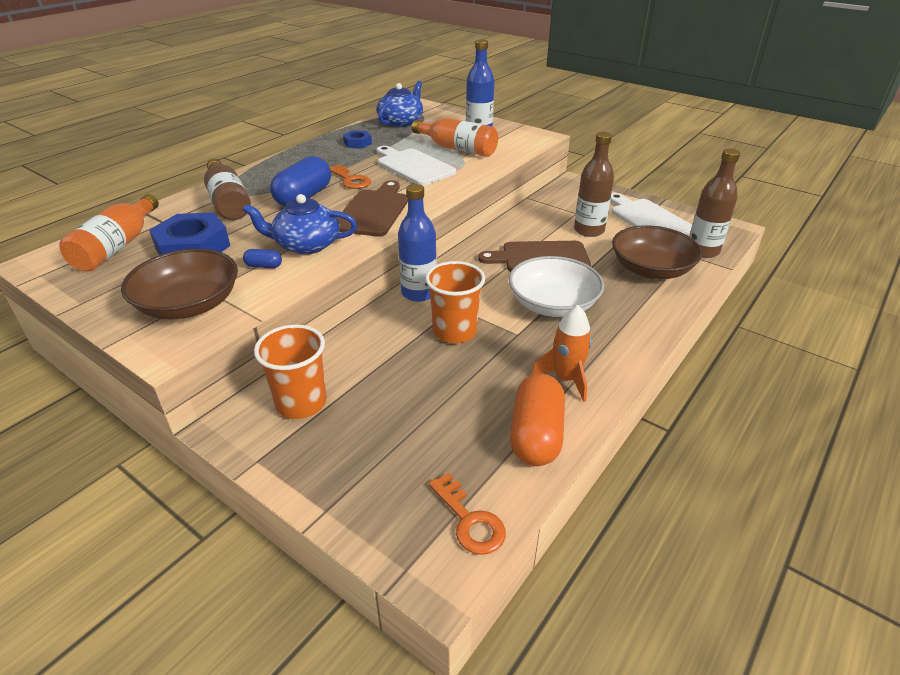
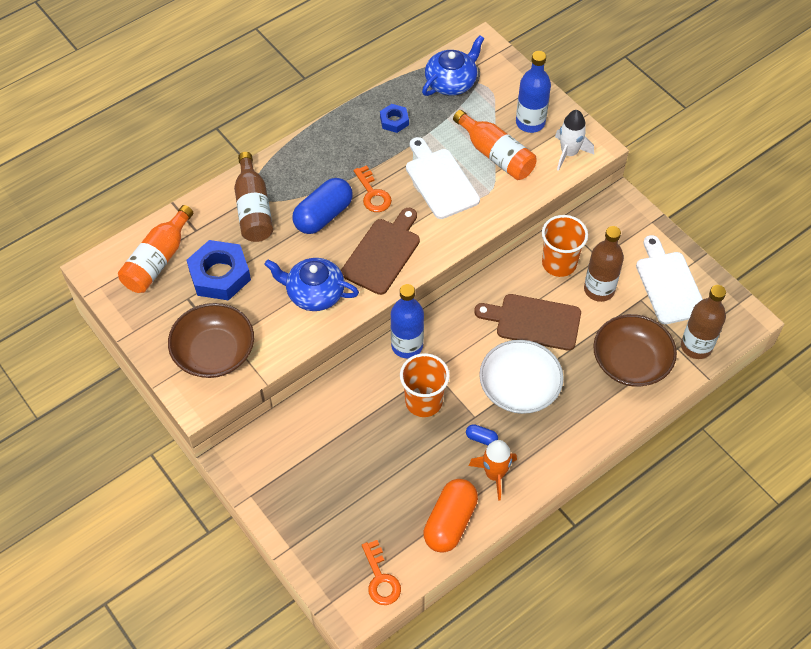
camera: 15 degrees right, 20 degrees up
blue capsule [243,249,282,268] -> blue capsule moved to [466,424,498,445]
orange cup [254,324,327,419] -> orange cup moved to [542,215,588,277]
none -> white rocket [555,110,594,171]

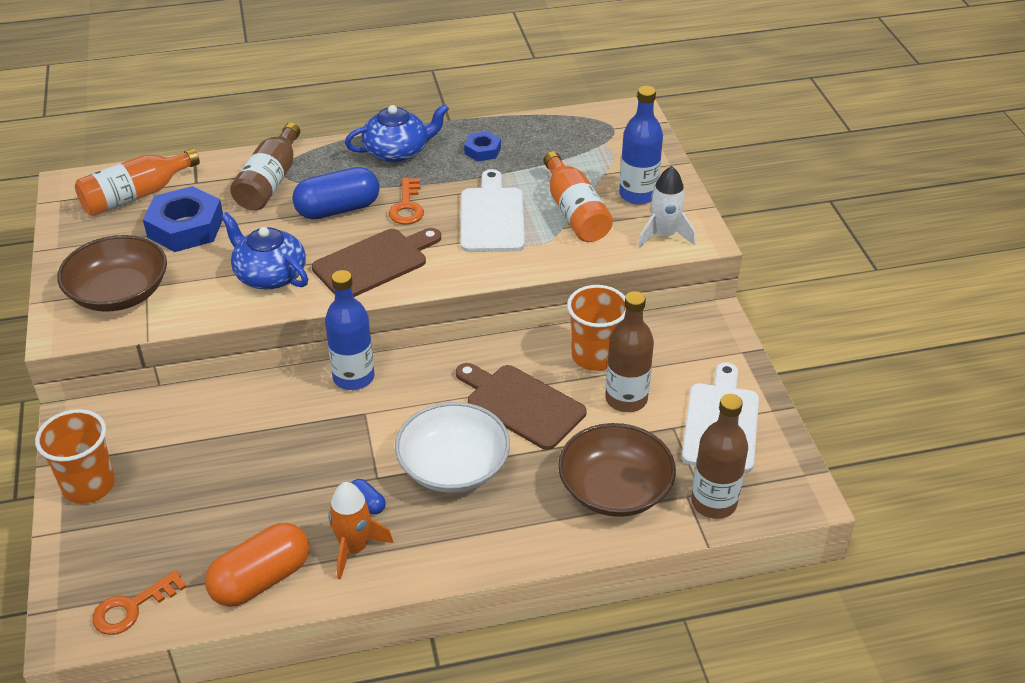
camera: 25 degrees right, 15 degrees down
orange key [362,540,401,605] -> orange key turned 45 degrees clockwise [92,570,187,635]
orange cup [400,353,450,417] -> orange cup moved to [35,409,115,504]
blue teapot [422,35,484,96] -> blue teapot moved to [345,104,449,163]

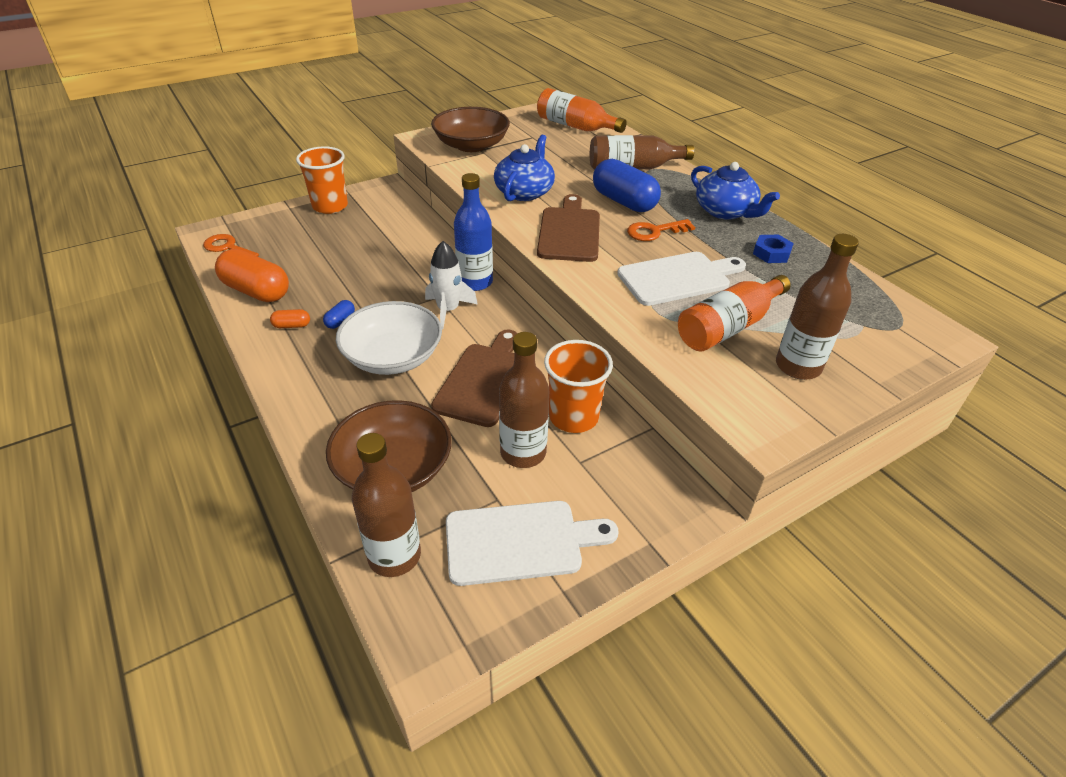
camera: 70 degrees right, 0 degrees up
blue nut [143,186,223,252] -> none
brown cutting board [312,228,441,297] -> brown cutting board turned 120 degrees counterclockwise [537,194,600,262]
orange rocket [328,482,393,580] -> orange capsule [270,309,310,328]
blue bottle [619,86,663,205] -> brown bottle [776,234,859,380]
white rocket [638,166,695,248] -> white rocket moved to [425,241,478,330]

